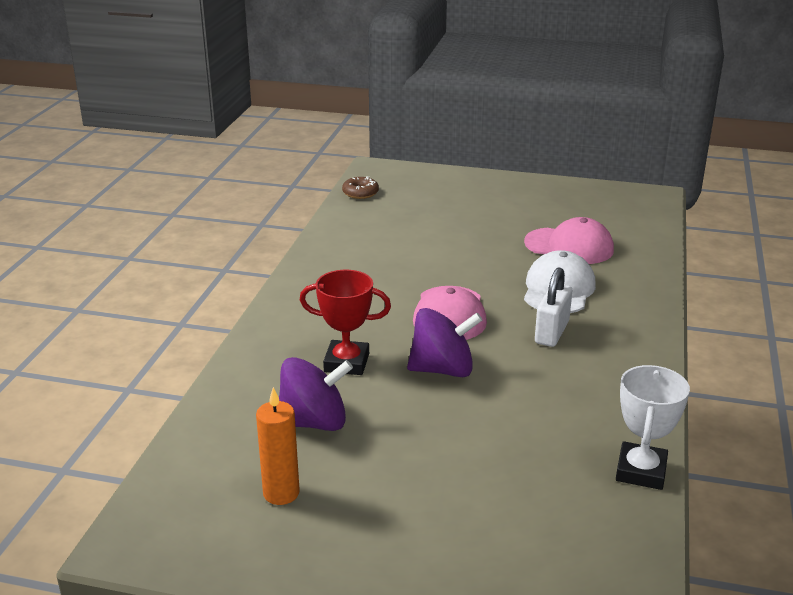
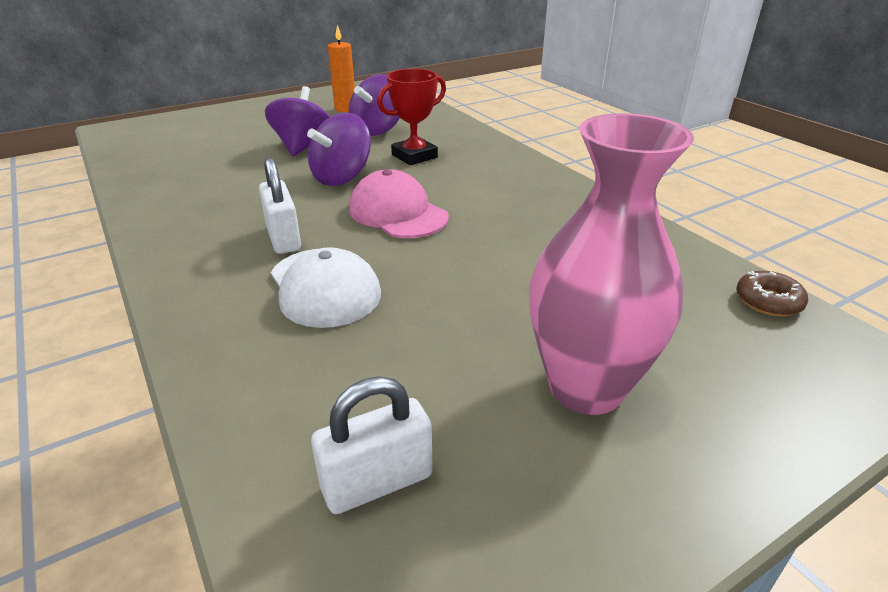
camera: 135 degrees right, 5 degrees up
pink cap [524,217,614,264] -> none
white trophy [616,365,690,490] -> none
none -> purple spinning top [265,86,330,156]
none -> white padlock [311,377,433,514]
none -> pink vase [529,113,694,415]

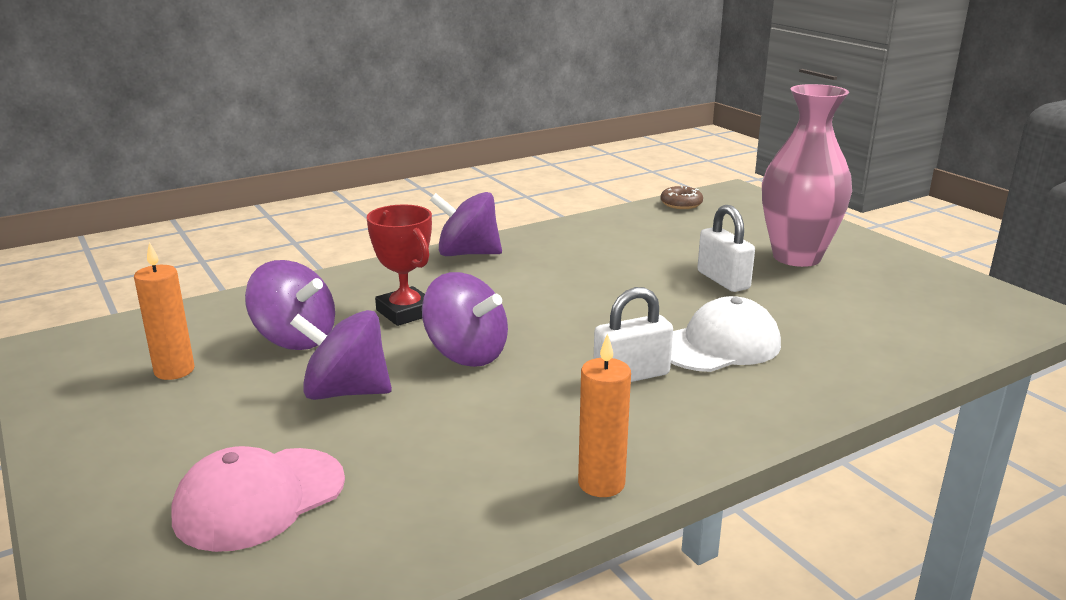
camera: 90 degrees left, 10 degrees down
white padlock [311,377,433,514] -> white padlock moved to [697,205,755,292]
pink cap [349,169,449,238] -> pink cap moved to [171,446,345,552]
none -> purple spinning top [430,192,502,256]
none -> orange candle [578,333,631,497]

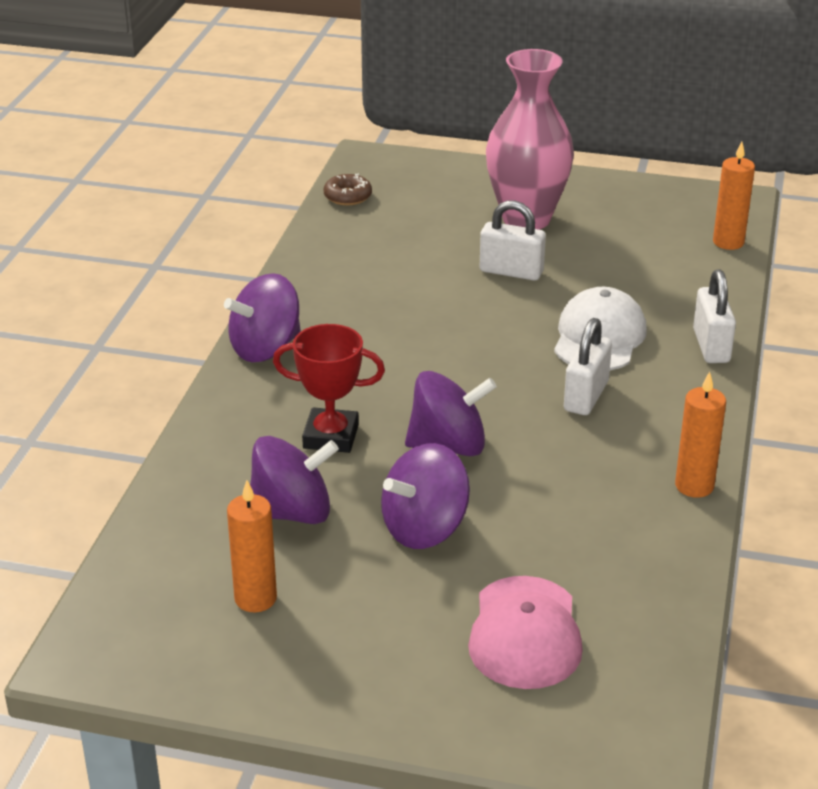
camera: 45 degrees left, 10 degrees up
none -> white padlock [693,270,736,363]
none -> orange candle [713,142,755,250]

